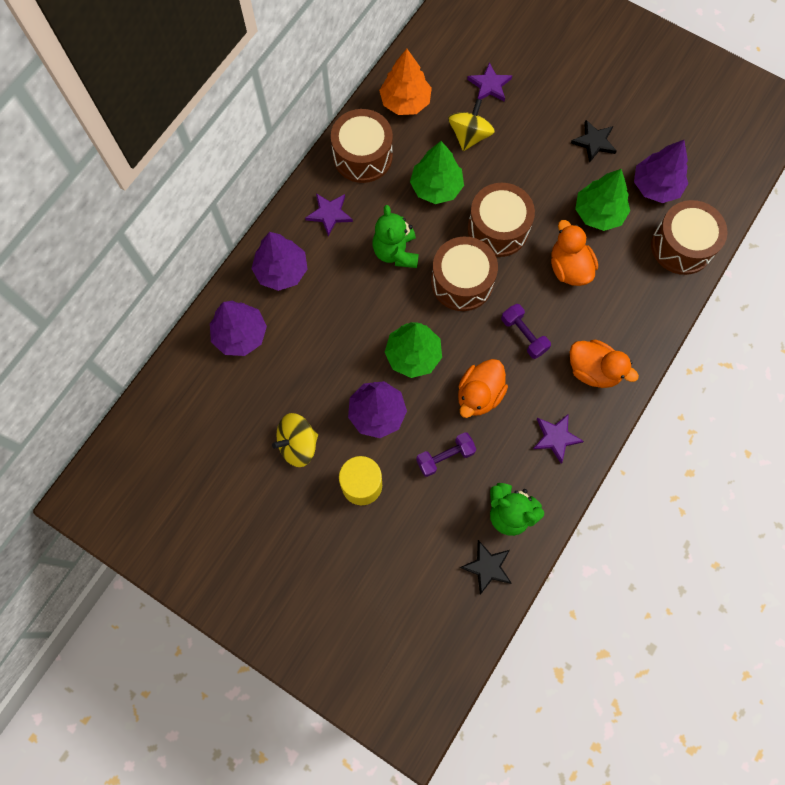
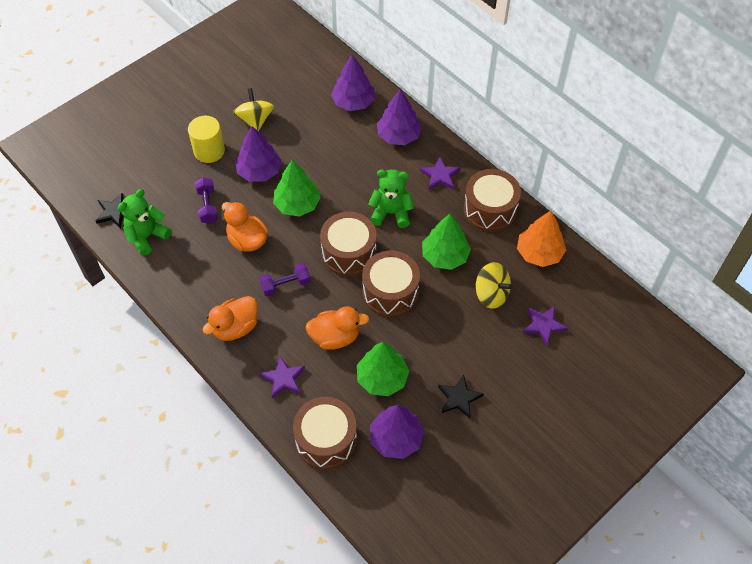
camera: 105 degrees right, 15 degrees down
purple star [533,414,584,464] -> purple star moved to [260,356,305,398]

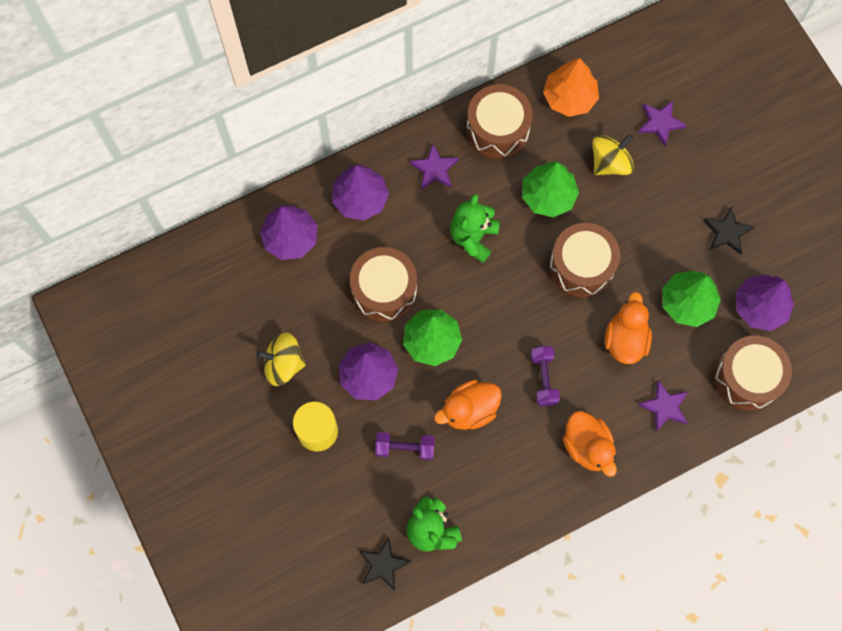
camera: 75 degrees left, 15 degrees up
brown drum [320,212,377,276] -> brown drum moved to [350,247,417,322]

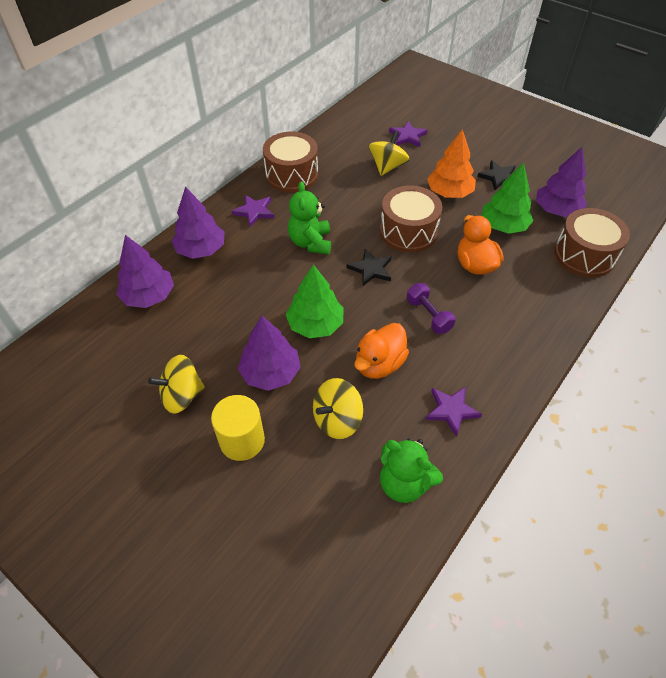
camera: 25 degrees left, 20 degrees down
brown drum [350,247,417,322] -> none
black star [359,537,411,591] -> black star moved to [347,249,392,286]
purple dumbbell [375,432,435,460] -> yellow spinning top [313,378,363,439]
green tree [522,162,579,218] -> none
orange tree [543,58,599,117] -> orange tree moved to [427,129,476,198]
orange duck [563,411,617,477] -> none
purple star [638,380,688,431] -> purple star moved to [425,386,482,437]

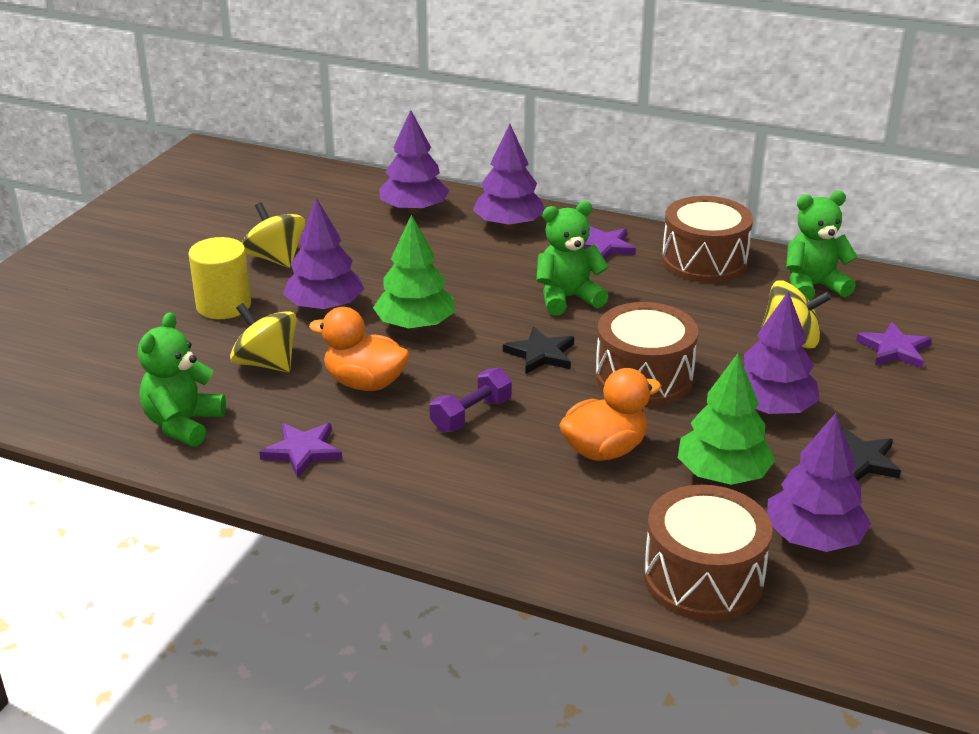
camera: 75 degrees right, 20 degrees down
orange tree [427,129,476,198] -> purple tree [744,291,820,414]
none -> green teddy bear [786,191,857,301]

